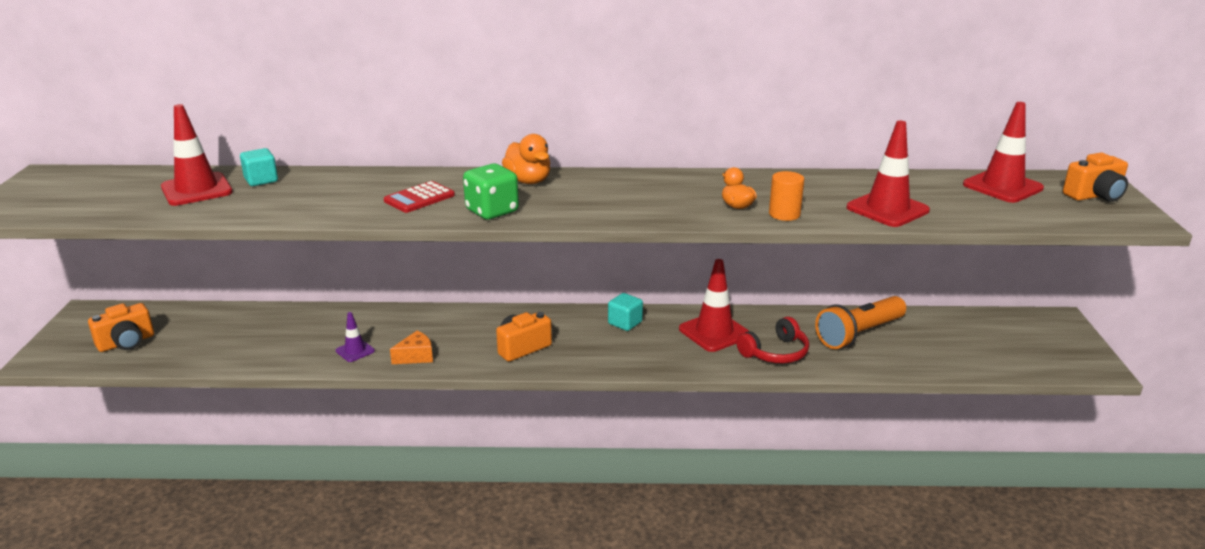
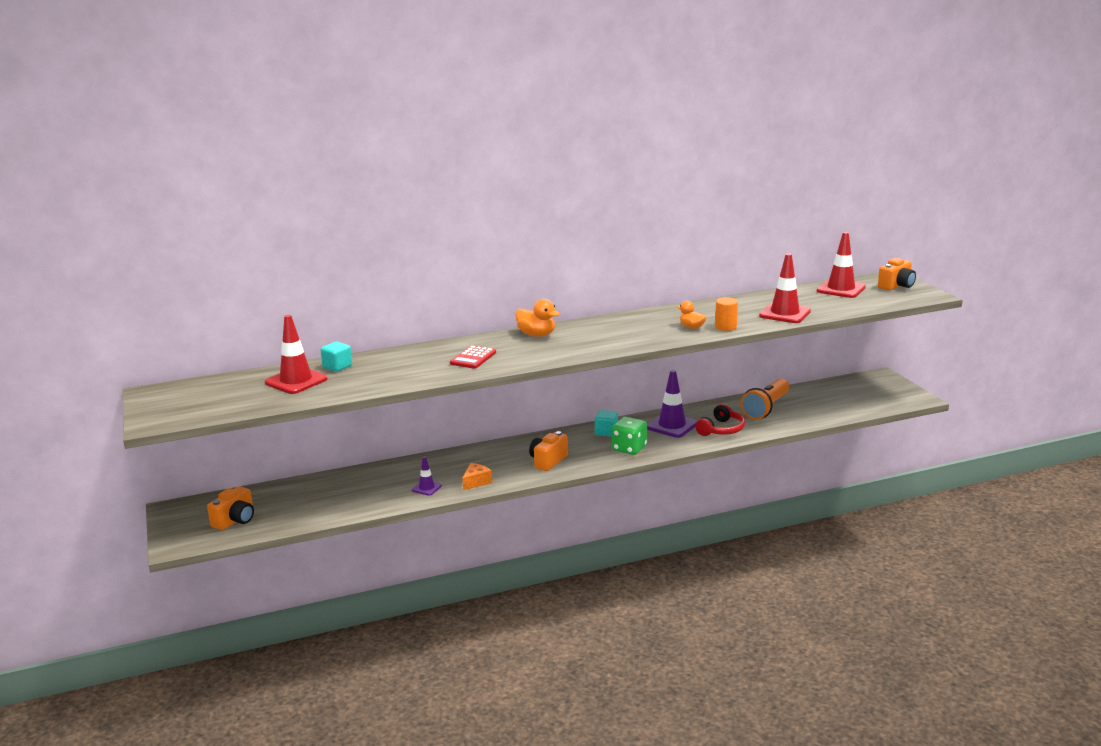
camera: 20 degrees left, 5 degrees down
green dice [463,164,519,220] -> green dice moved to [612,417,647,455]
red traffic cone [679,259,749,352] -> purple traffic cone [647,370,697,438]

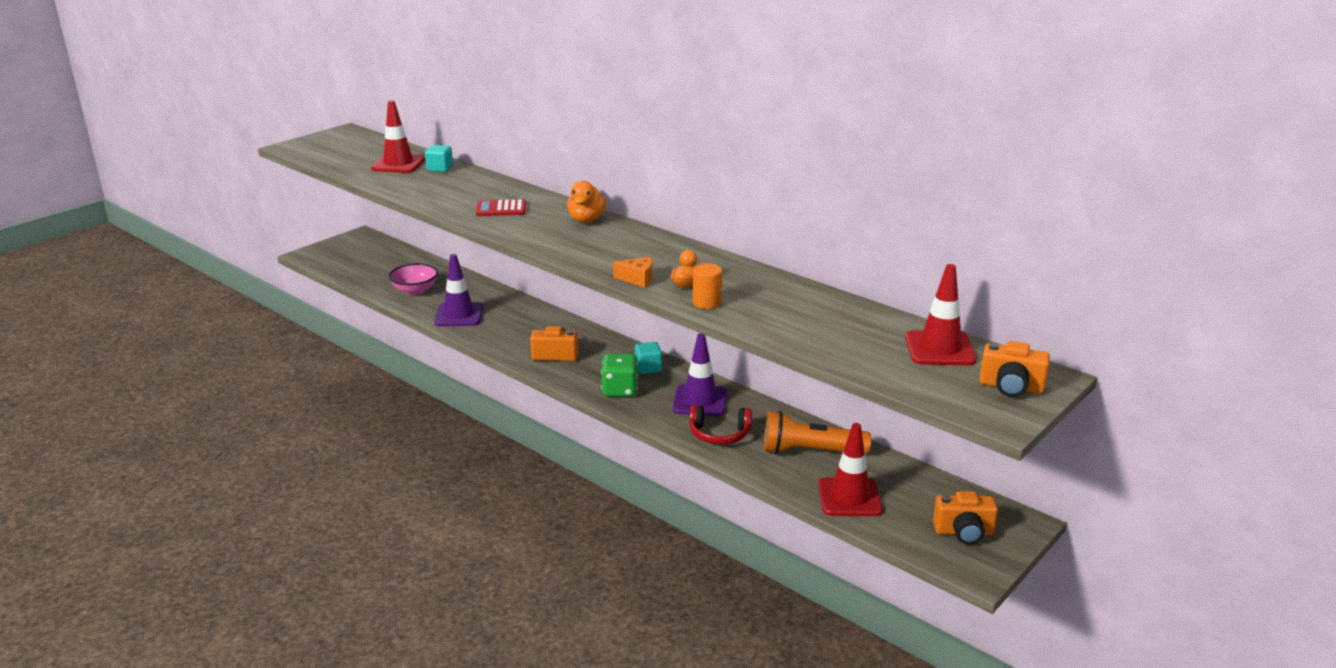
camera: 60 degrees right, 5 degrees up
orange camera [207,486,254,530] -> orange camera moved to [933,491,998,544]
purple traffic cone [412,457,442,496] -> purple traffic cone [434,254,483,326], size x1.89
orange cheese [462,463,492,490] -> orange cheese moved to [613,257,652,287]
red traffic cone [759,253,811,323] -> red traffic cone moved to [818,423,883,516]
none -> pink bowl [388,263,438,295]

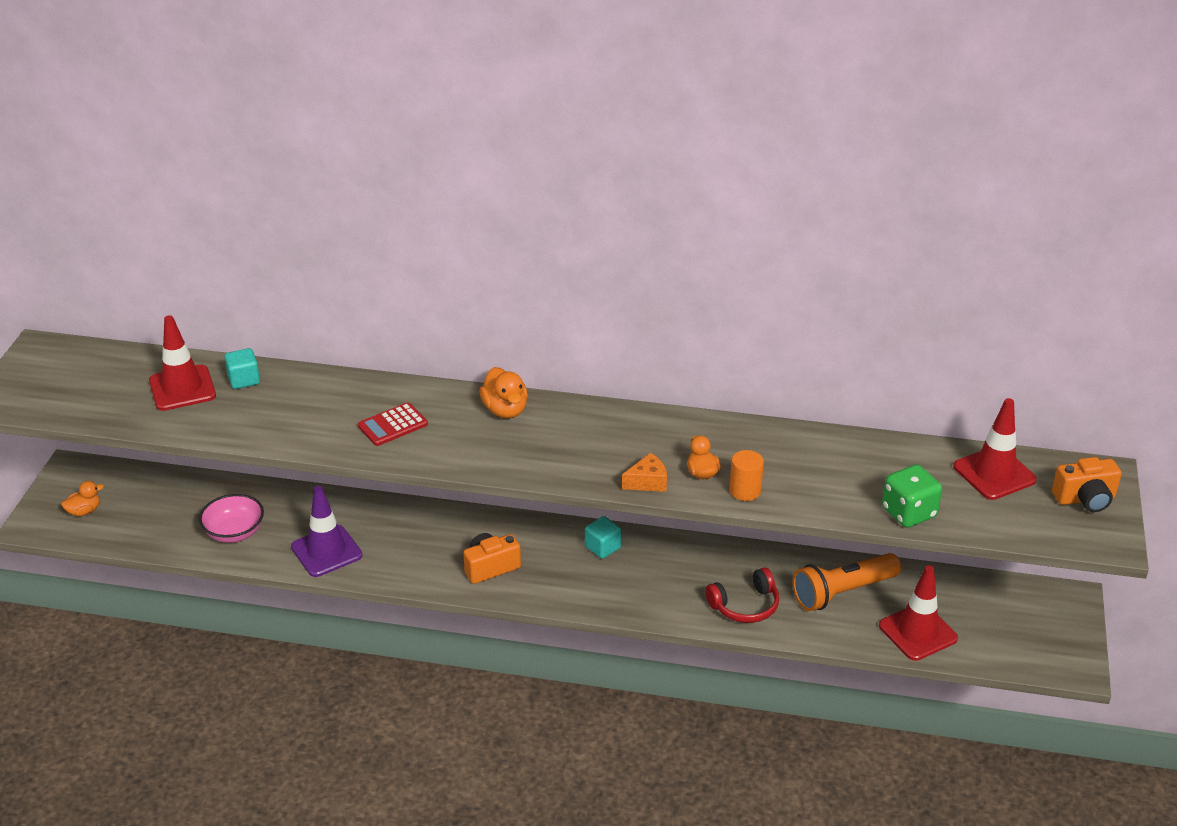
camera: 30 degrees left, 10 degrees up
green dice [601,354,638,397] -> green dice moved to [882,464,942,528]
purple traffic cone [673,333,727,416] -> none
orange camera [933,491,998,544] -> none
none -> orange duck [61,481,104,516]

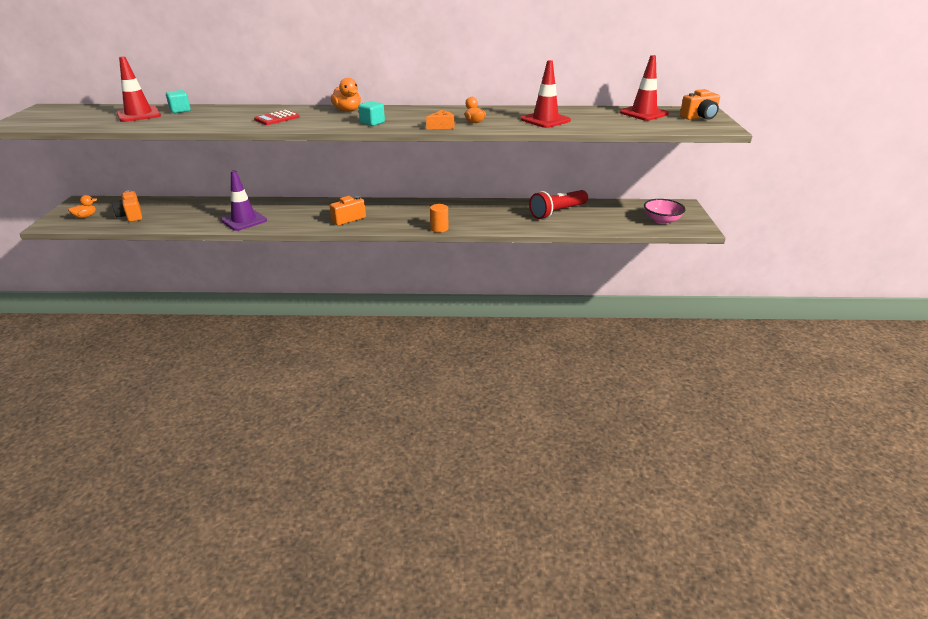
camera: 10 degrees left, 5 degrees down
pink bowl [199,494,264,543] -> pink bowl moved to [644,199,686,224]
turquoise cube [585,516,621,559] -> turquoise cube moved to [358,101,385,126]
red headphones [705,568,779,623] -> none
orange cylinder [729,450,764,501] -> orange cylinder moved to [430,204,448,232]
orange flashlight [792,553,901,611] -> red flashlight [529,190,588,219]
red traffic cone [879,565,958,661] -> red traffic cone moved to [521,60,571,128]
green dice [882,464,942,528] -> none
none -> orange camera [112,190,142,222]

